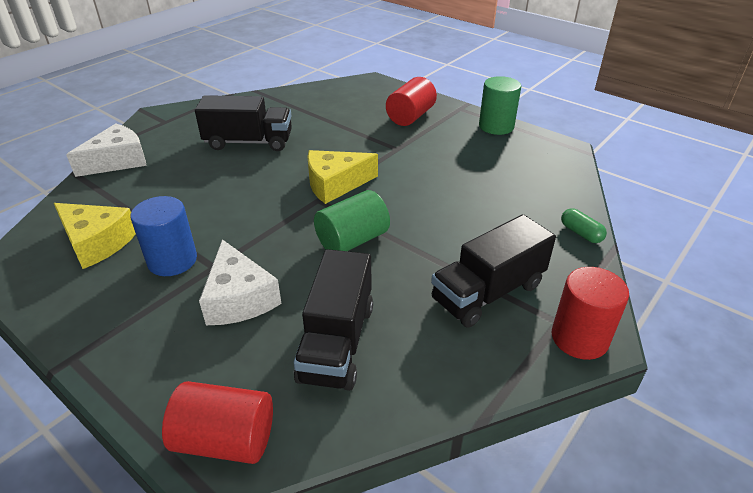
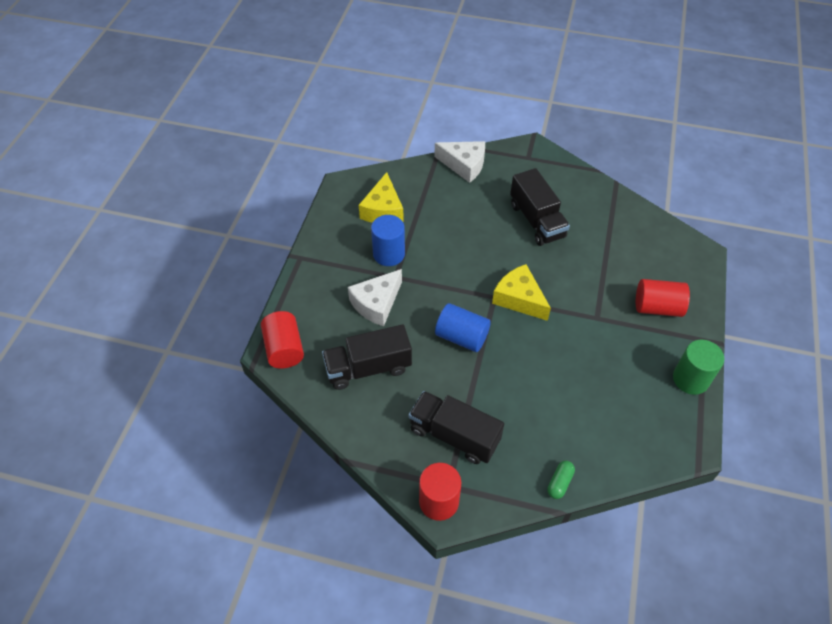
camera: 65 degrees right, 15 degrees up
green cylinder [314,190,390,251] -> blue cylinder [435,303,491,352]

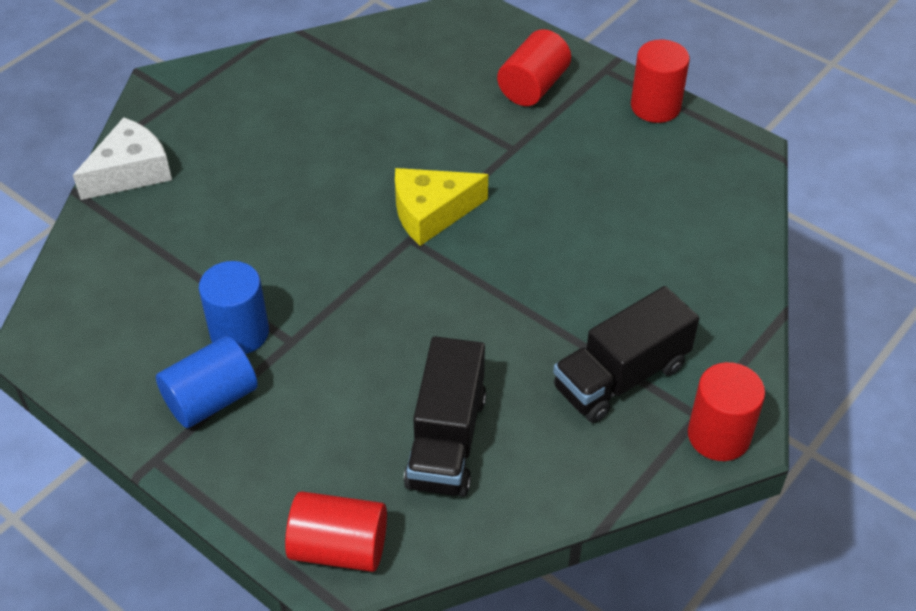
camera: 65 degrees left, 5 degrees down
white cheese [348,269,402,326] -> none
yellow cheese [359,172,404,223] -> none
blue cylinder [435,303,491,352] -> blue cylinder moved to [156,336,258,428]
black truck [510,168,570,246] -> none
green capsule [547,460,575,499] -> none
green cylinder [673,340,724,395] -> red cylinder [631,39,690,123]

